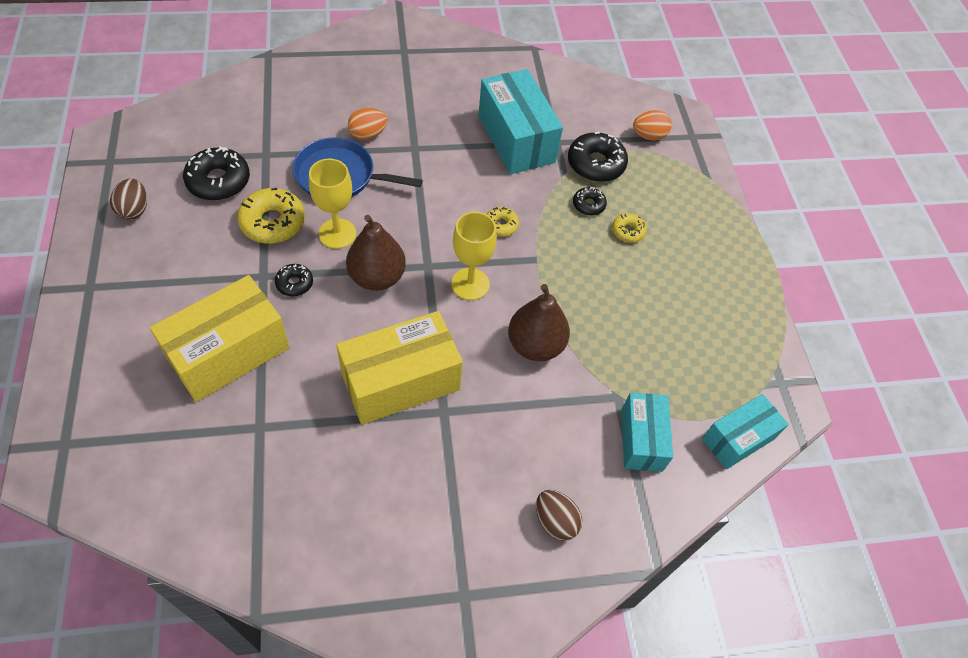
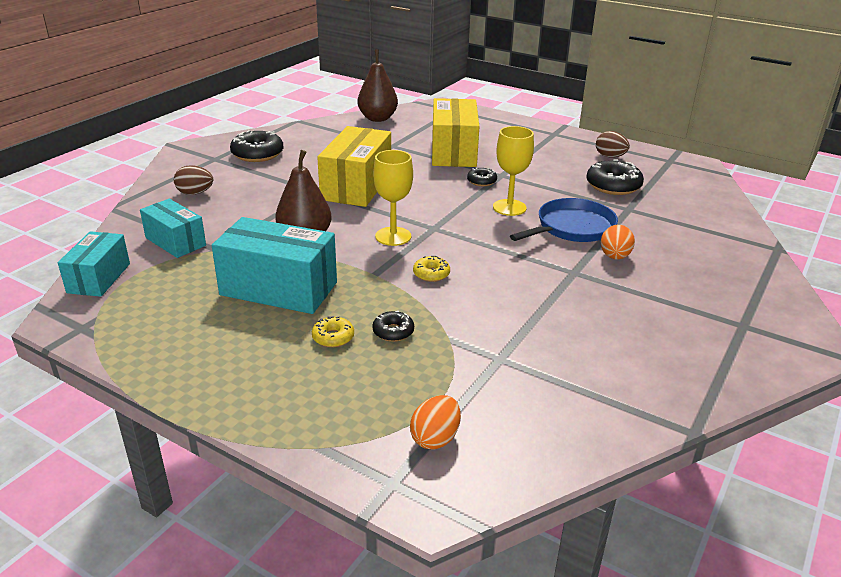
camera: 135 degrees right, 25 degrees down
yellow donut [237,188,305,244] -> none
brown pear [346,215,406,291] -> brown pear moved to [358,49,398,122]
turquoise box [478,69,563,174] -> turquoise box moved to [212,217,337,314]
black donut [568,132,628,182] -> black donut moved to [230,130,283,162]

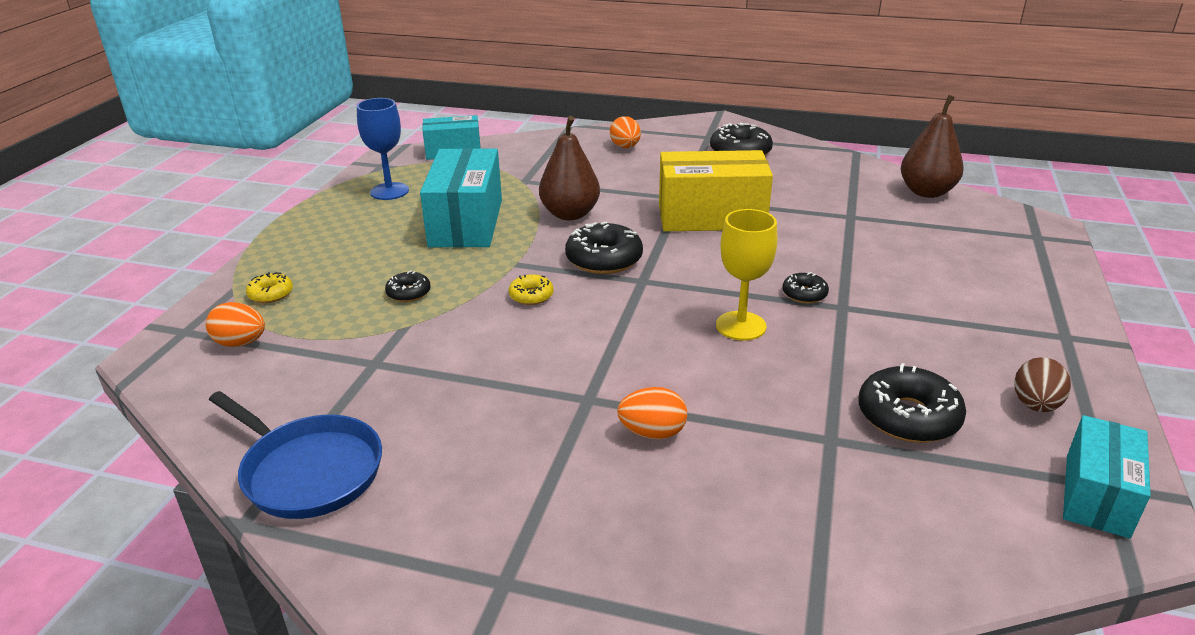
camera: 75 degrees right, 0 degrees up
turquoise box [140,199,206,258] -> turquoise box moved to [1063,415,1151,539]
brown egg [174,165,213,195] -> orange egg [610,116,641,148]
yellow donut [312,316,354,347] -> yellow donut moved to [246,272,293,303]
yellow goblet [373,150,413,246] -> black donut [565,221,643,274]
yellow box [432,98,479,167] -> none
blue pan [510,198,618,242] -> blue pan moved to [209,391,382,519]
none -> blue goblet [357,98,409,200]

